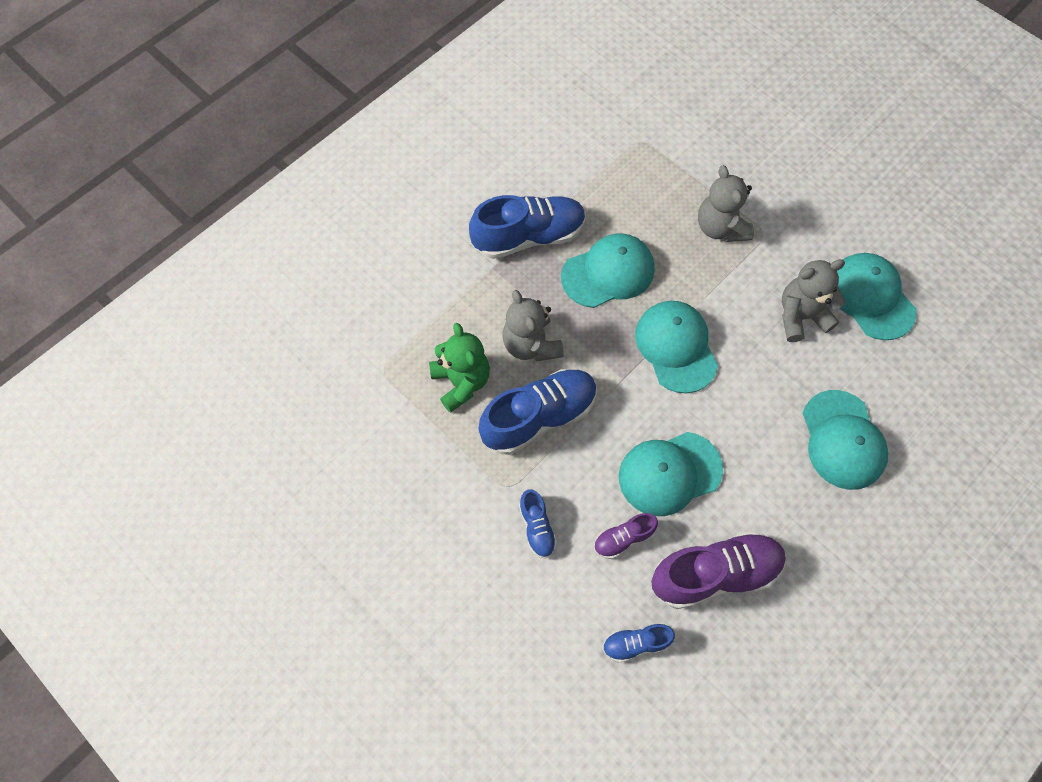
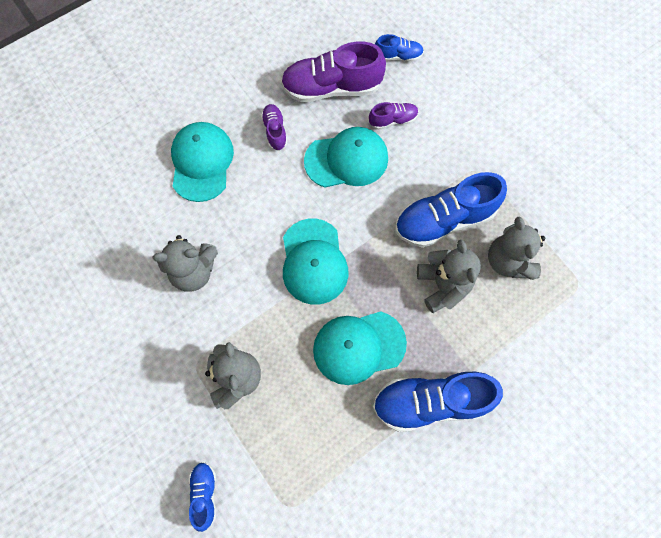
camera: 170 degrees left, 5 degrees up
green teddy bear [429,323,490,413] -> grey teddy bear [488,217,545,280]
blue shoe [519,489,557,558] -> blue shoe moved to [189,462,216,532]
turquoise cap [837,253,916,340] -> none
none -> purple shoe [261,104,287,151]

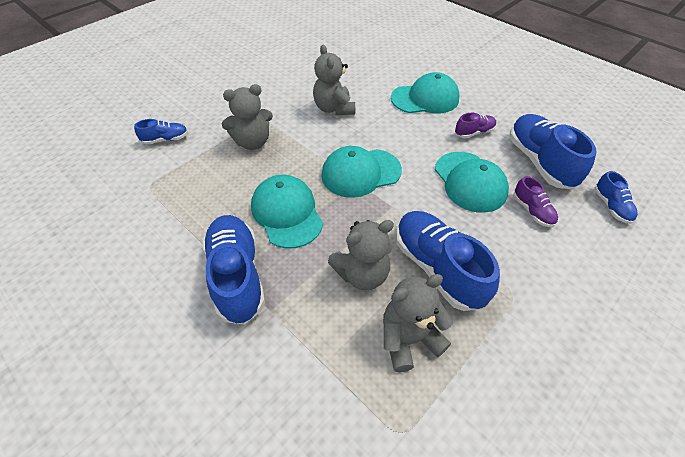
camera: 80 degrees right, 20 degrees down
purple shoe [281,42,386,102] -> blue shoe [509,114,596,189]

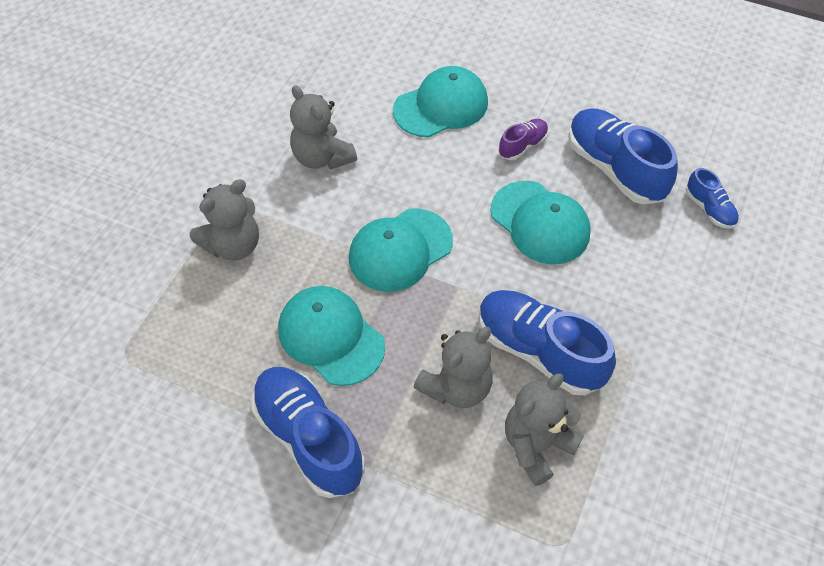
camera: 20 degrees left, 5 degrees up
blue shoe [134,119,188,145] -> none
purple shoe [513,176,558,227] -> none

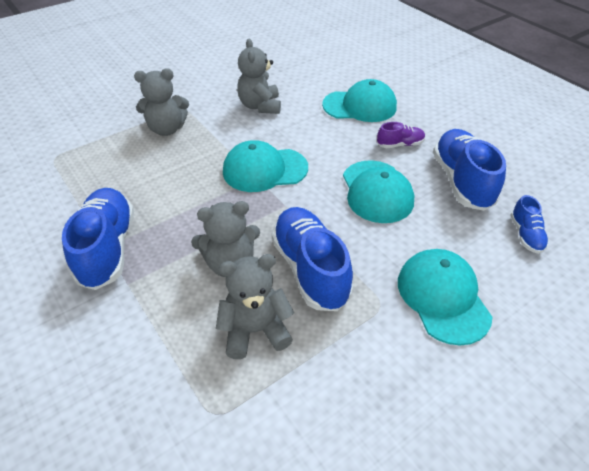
camera: 30 degrees right, 10 degrees down
turquoise cap [278,286,385,386] -> turquoise cap moved to [398,249,493,345]

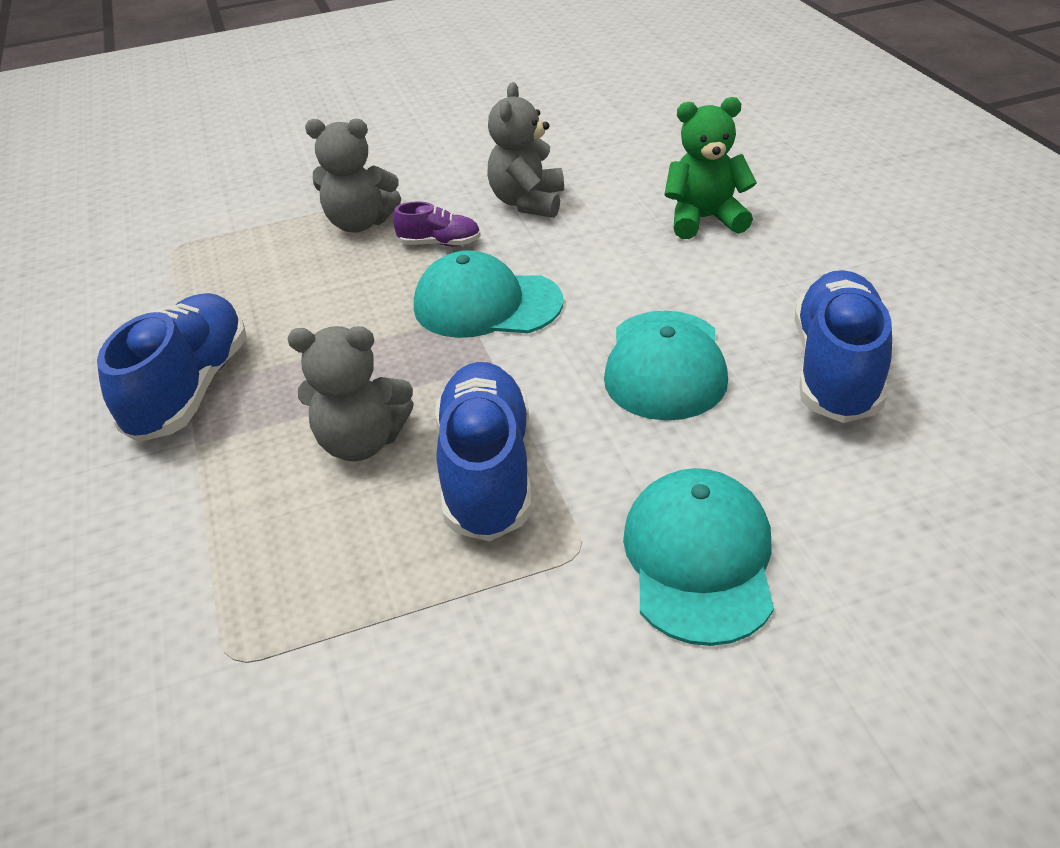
camera: 20 degrees right, 5 degrees down
grey teddy bear [216,254,294,359] -> none
turquoise cap [322,79,397,122] -> green teddy bear [664,97,757,239]
purple shoe [377,122,425,148] -> purple shoe moved to [393,201,481,246]
blue shoe [510,195,549,254] -> none

